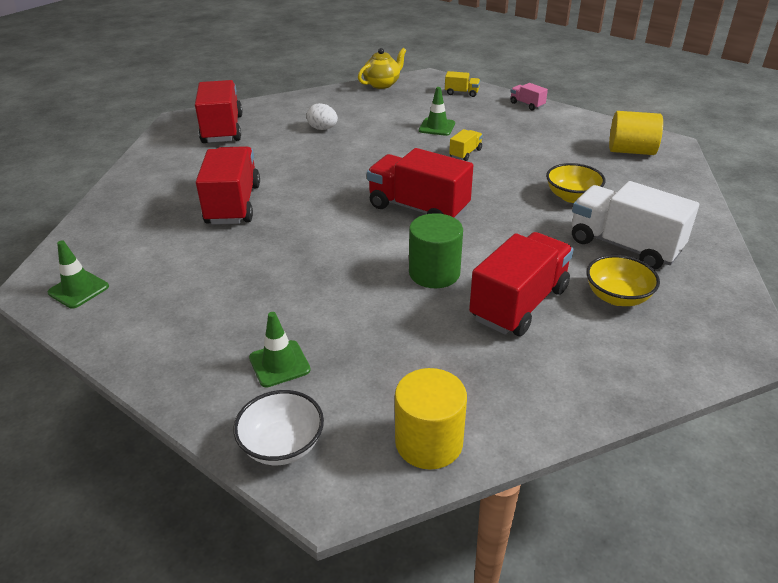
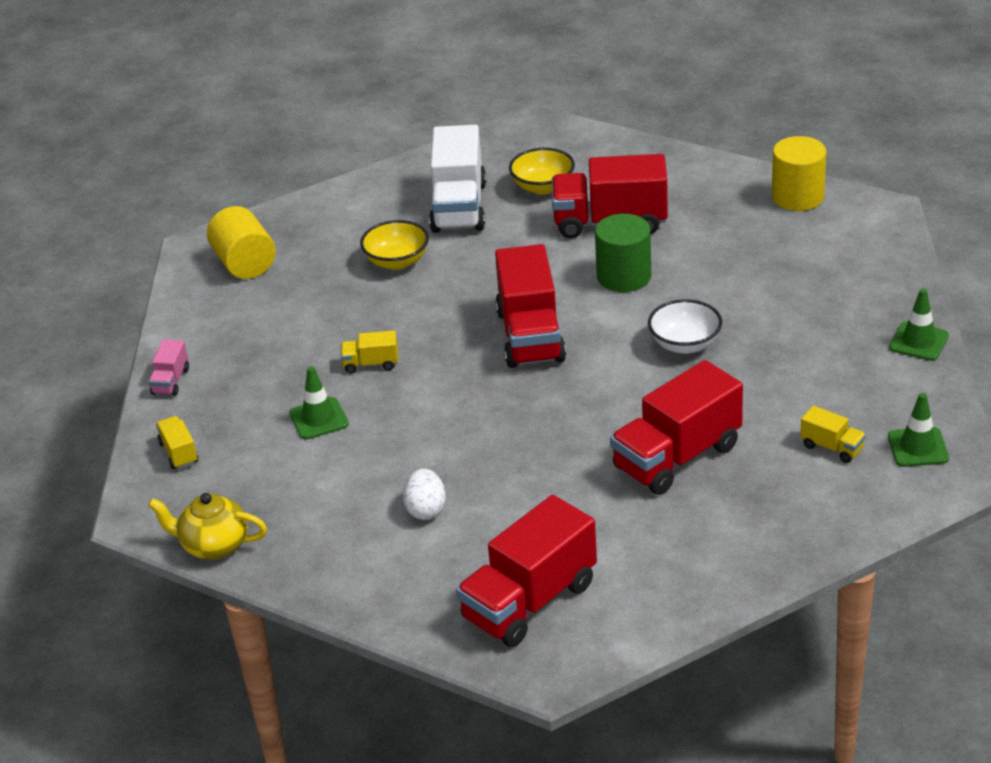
camera: 125 degrees left, 0 degrees up
white bowl [233,390,324,465] -> white bowl moved to [648,299,722,354]
green traffic cone [249,312,311,388] -> green traffic cone moved to [889,288,949,361]
none -> yellow truck [800,406,866,463]

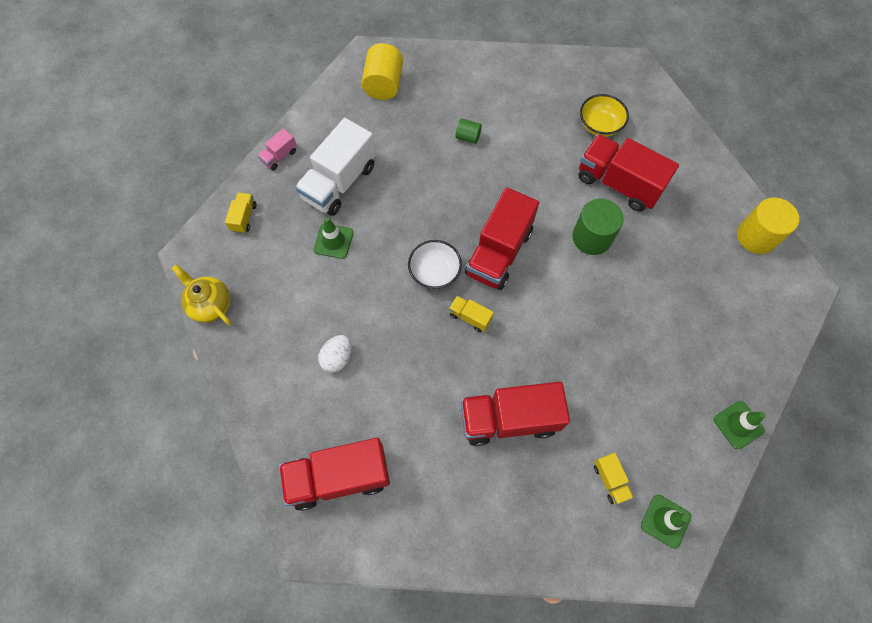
camera: 30 degrees right, 30 degrees up
yellow truck [341,331,398,373] -> yellow truck moved to [449,296,494,332]
yellow bowl [360,220,429,270] -> green cylinder [456,118,482,144]
white truck [429,125,486,233] -> white truck moved to [295,118,376,216]
white bowl [648,299,722,354] -> white bowl moved to [408,240,462,289]

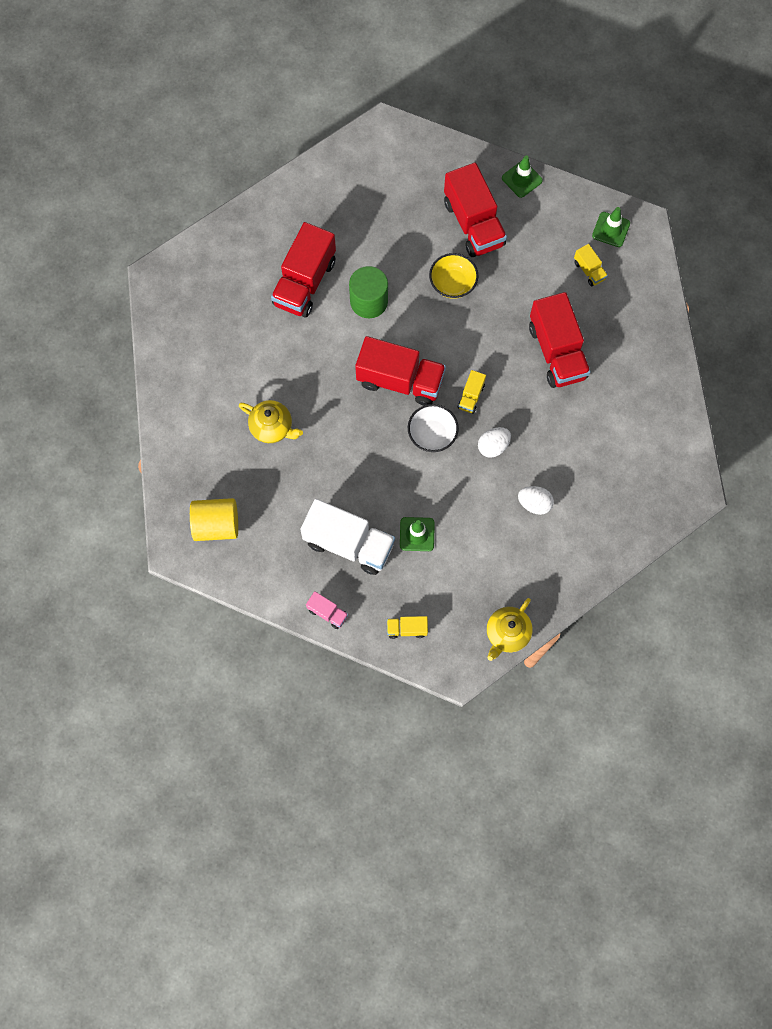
camera: 100 degrees left, 5 degrees up
red truck [279,438,390,511] -> red truck moved to [444,163,507,257]
green cylinder [456,118,482,144] -> yellow teapot [239,400,303,443]
yellow bowl [580,94,629,137] -> yellow bowl moved to [429,253,478,299]
yellow truck [594,453,634,505] -> yellow truck turned 90 degrees clockwise [574,244,608,286]
yellow cylinder [737,198,799,254] -> none
none -> white egg [478,427,511,458]

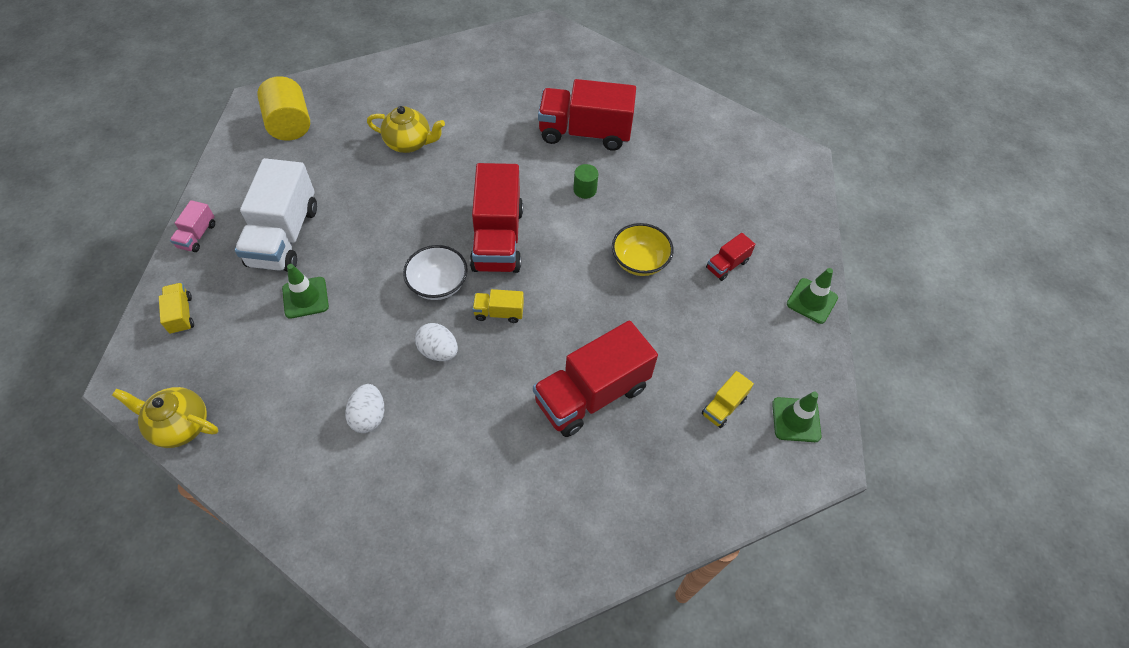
camera: 70 degrees right, 15 degrees down
yellow teapot [239,400,303,443] -> yellow teapot turned 90 degrees counterclockwise [367,106,445,153]
green cylinder [349,266,388,318] -> green cylinder [573,164,598,199], size x0.53
red truck [444,163,507,257] -> red truck [706,233,755,281], size x0.46

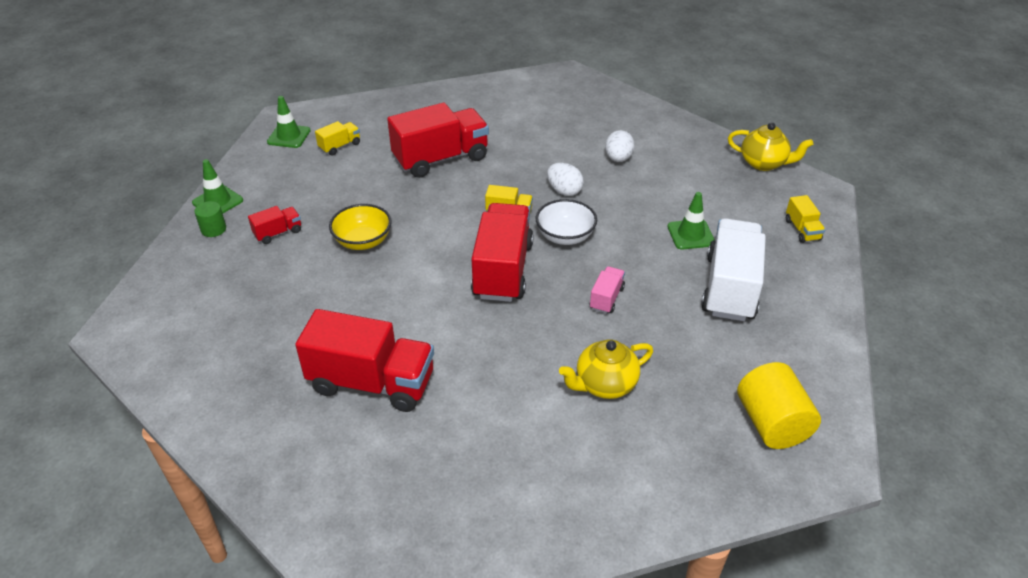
camera: 170 degrees left, 15 degrees down
pink truck [170,200,215,252] -> pink truck moved to [590,266,625,314]
yellow teapot [367,106,445,153] -> yellow teapot turned 45 degrees counterclockwise [559,340,653,399]
green cylinder [573,164,598,199] -> green cylinder moved to [194,201,226,237]

